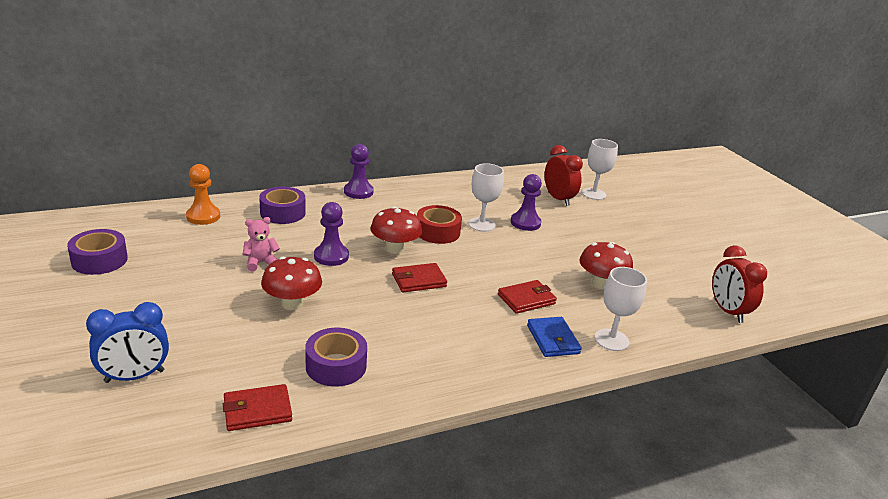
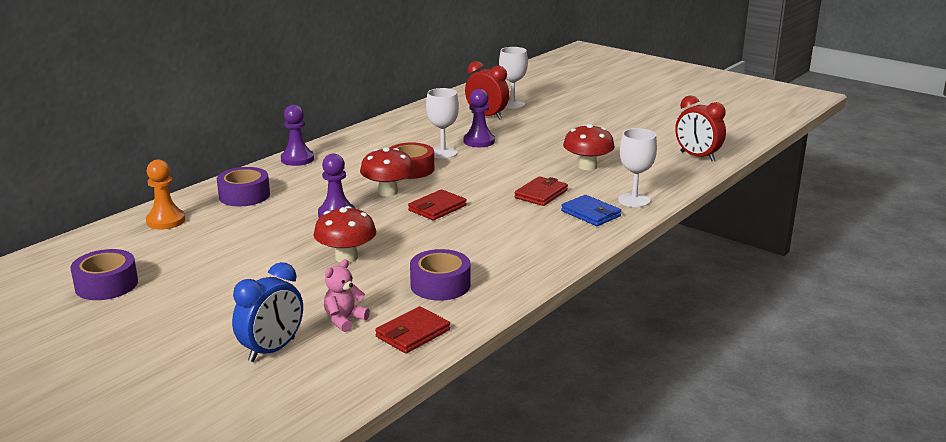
camera: 25 degrees left, 5 degrees down
pink teddy bear [242,217,280,271] -> pink teddy bear moved to [324,259,370,332]

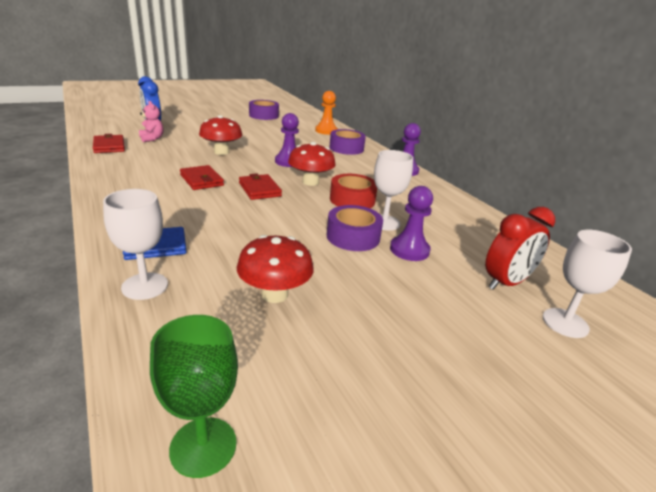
camera: 110 degrees right, 5 degrees up
purple tape [410,249,470,301] -> purple tape moved to [327,205,383,251]
red wallet [515,176,568,206] -> red wallet moved to [180,165,224,190]
red clock [675,95,726,161] -> green goblet [150,315,238,478]

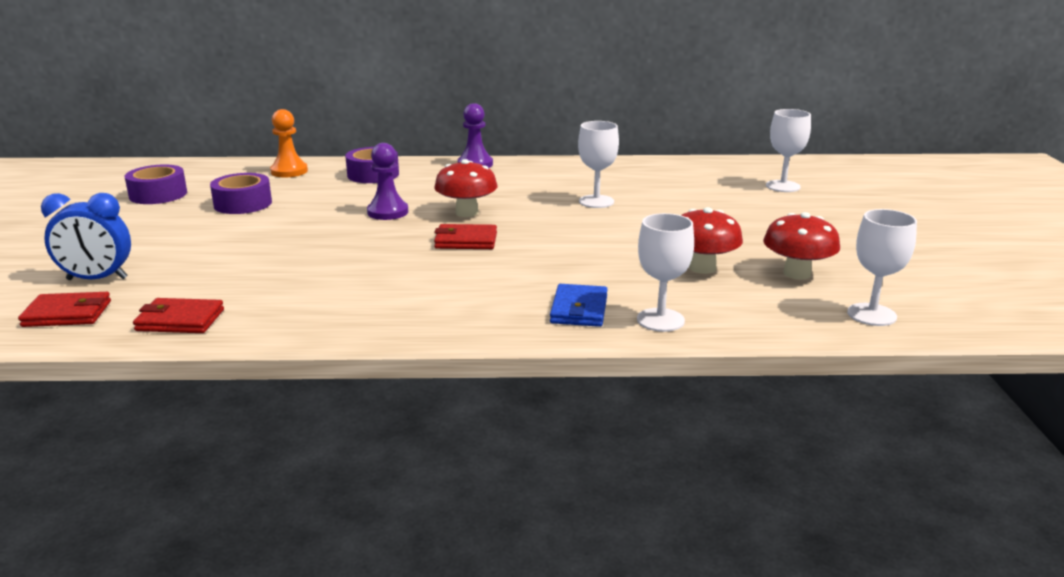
camera: 60 degrees left, 5 degrees down
pink teddy bear [139,101,163,142] -> none
green goblet [150,315,238,478] -> white goblet [847,209,917,326]
red wallet [180,165,224,190] -> red wallet moved to [18,292,111,327]
red mushroom [199,115,242,155] -> red mushroom moved to [763,212,840,280]
purple tape [327,205,383,251] -> purple tape moved to [210,173,272,214]
red tape [330,174,377,208] -> none
purple pawn [390,186,433,261] -> none
red clock [485,207,555,290] -> none

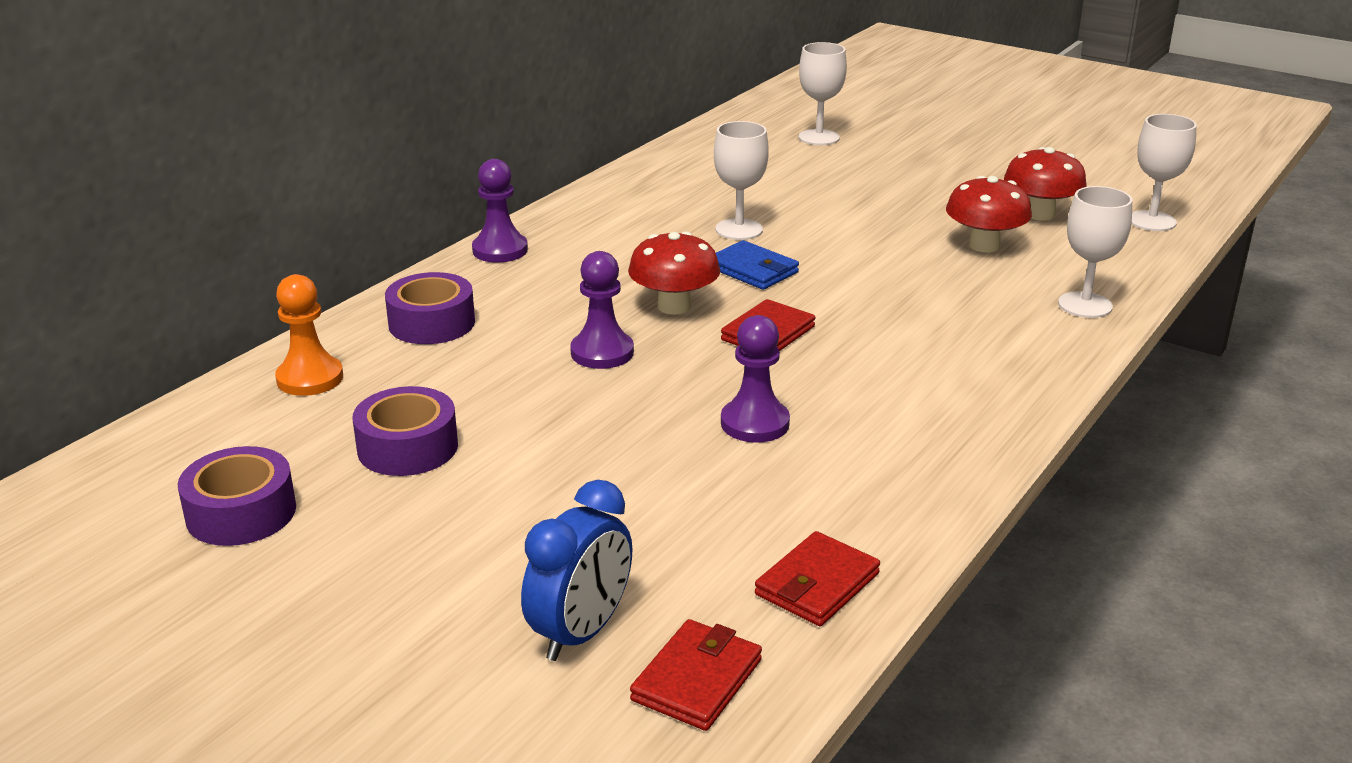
camera: 55 degrees left, 5 degrees up
blue wallet [550,284,608,327] -> blue wallet moved to [716,240,799,290]
none -> purple pawn [721,315,790,443]

